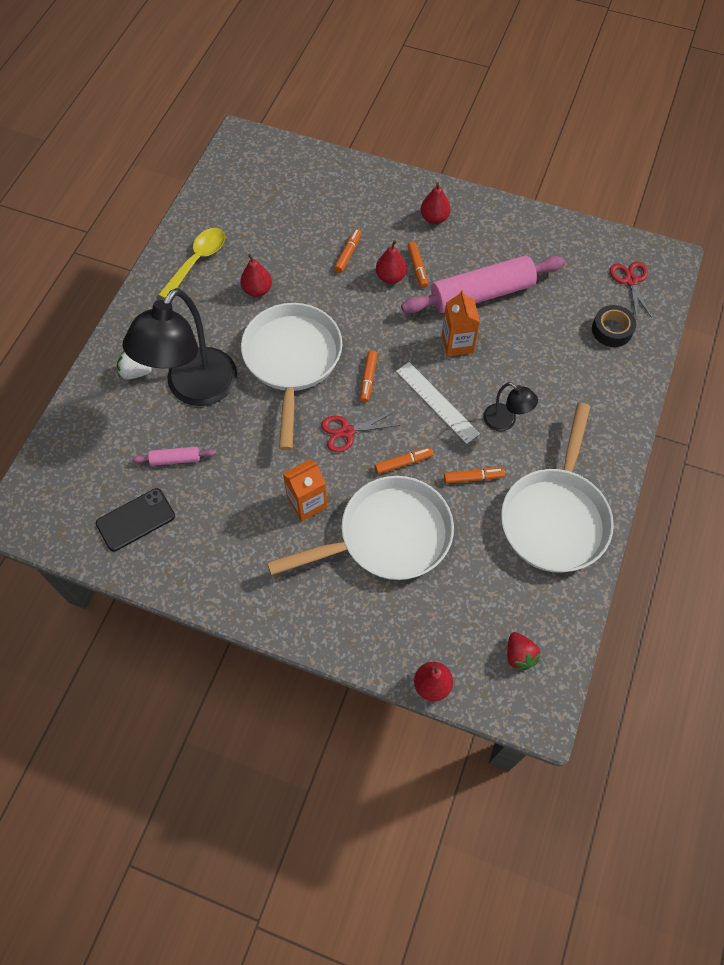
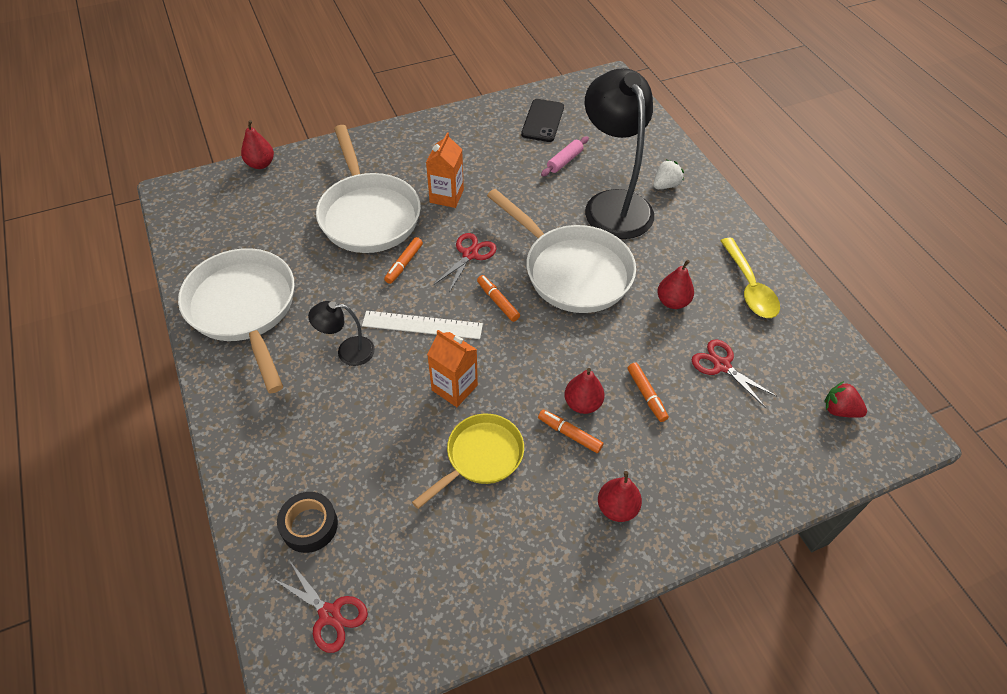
camera: 135 degrees right, 10 degrees down
white pan [267,476,454,580] -> white pan turned 45 degrees counterclockwise [316,125,421,253]
pink rolling pin [401,256,565,313] -> yellow pan [412,414,524,509]
orange marker [444,468,505,484] -> none
red strawberry [507,632,541,670] -> red strawberry moved to [825,381,867,418]
none -> red scissors [692,339,777,407]

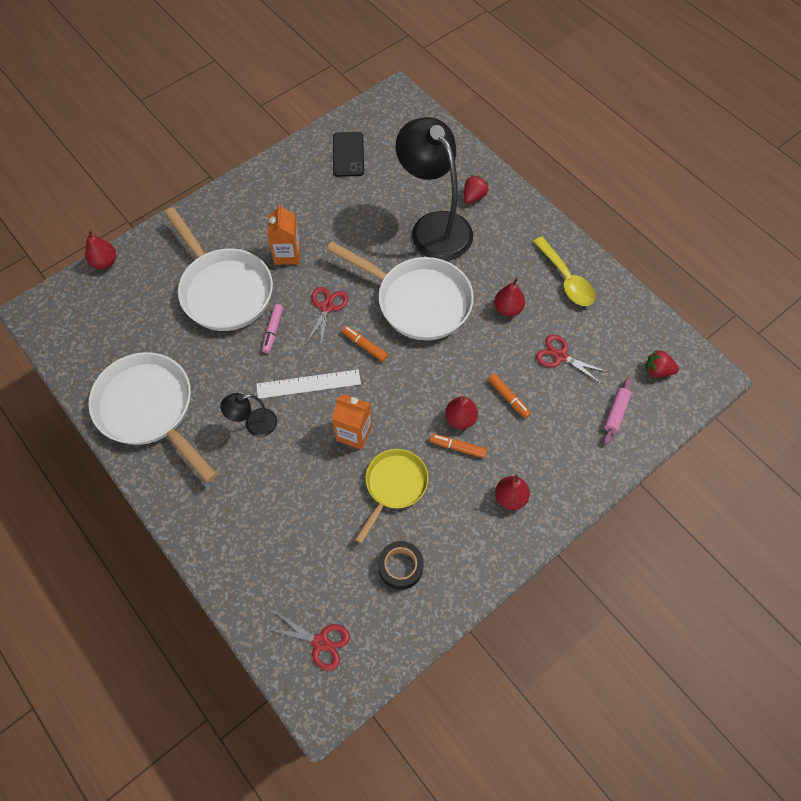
camera: 15 degrees left, 10 degrees up
black tape [277,492,338,553] -> black tape moved to [378,541,424,590]
orange marker [384,237,423,284] -> pink marker [262,304,283,353]
pink rolling pin [541,136,589,177] -> pink rolling pin moved to [604,378,631,444]
white strawberry [653,160,684,189] -> red strawberry [464,175,489,204]

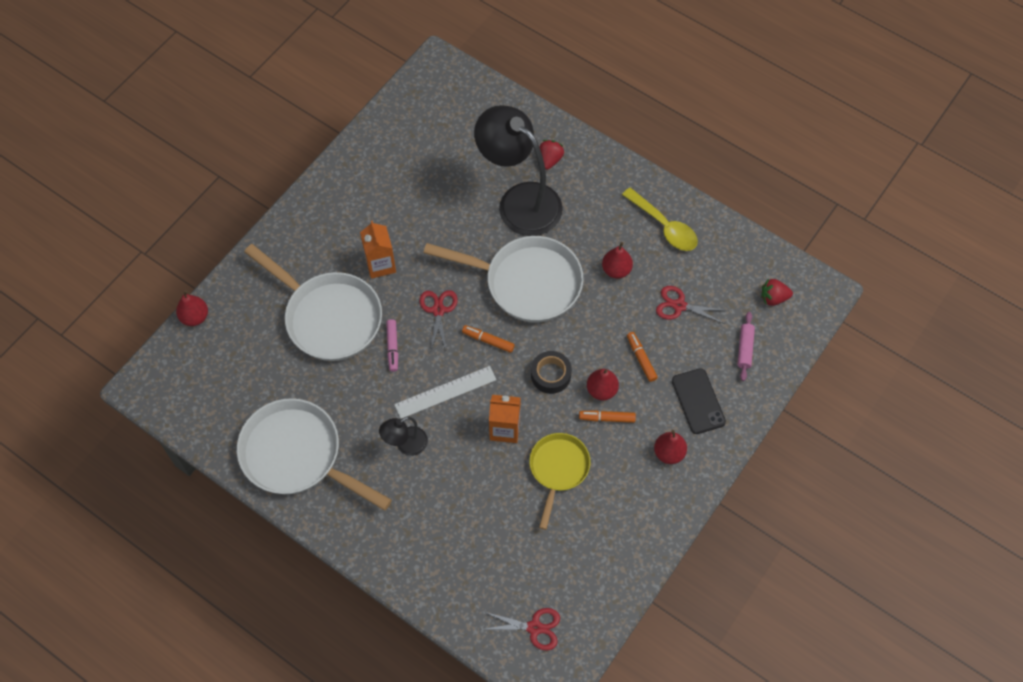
camera: 15 degrees left, 0 degrees up
black phone [333,132,364,177] -> black phone moved to [672,368,726,434]
black tape [378,541,424,590] -> black tape moved to [531,351,572,394]
orange marker [488,373,531,418] -> orange marker turned 150 degrees counterclockwise [627,332,658,382]

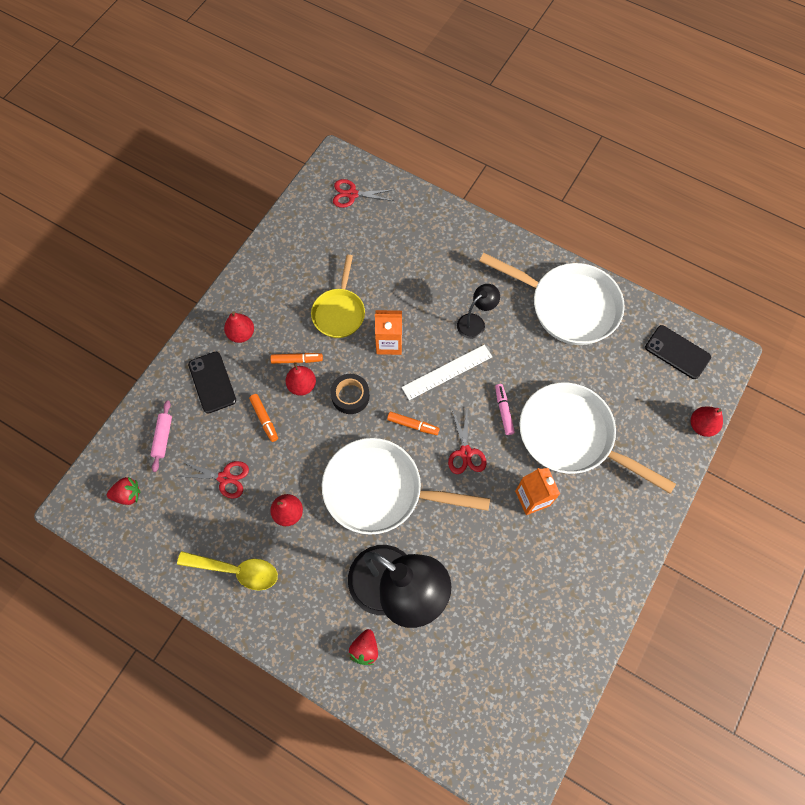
camera: 175 degrees right, 5 degrees up
yellow spoon [622,188,698,251] -> yellow spoon turned 150 degrees clockwise [177,551,278,590]
none -> black phone [645,325,711,379]

